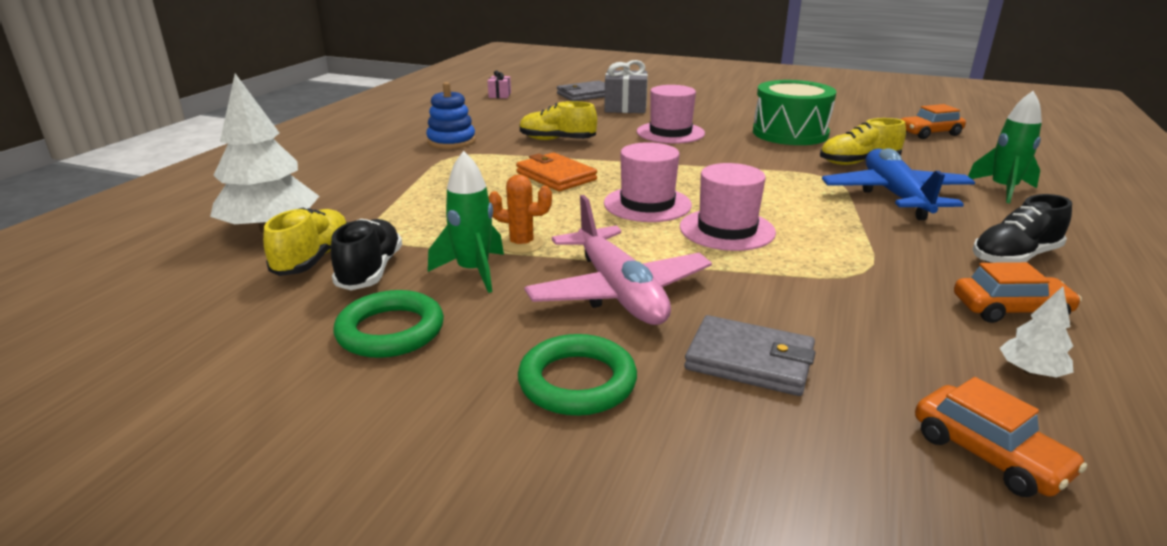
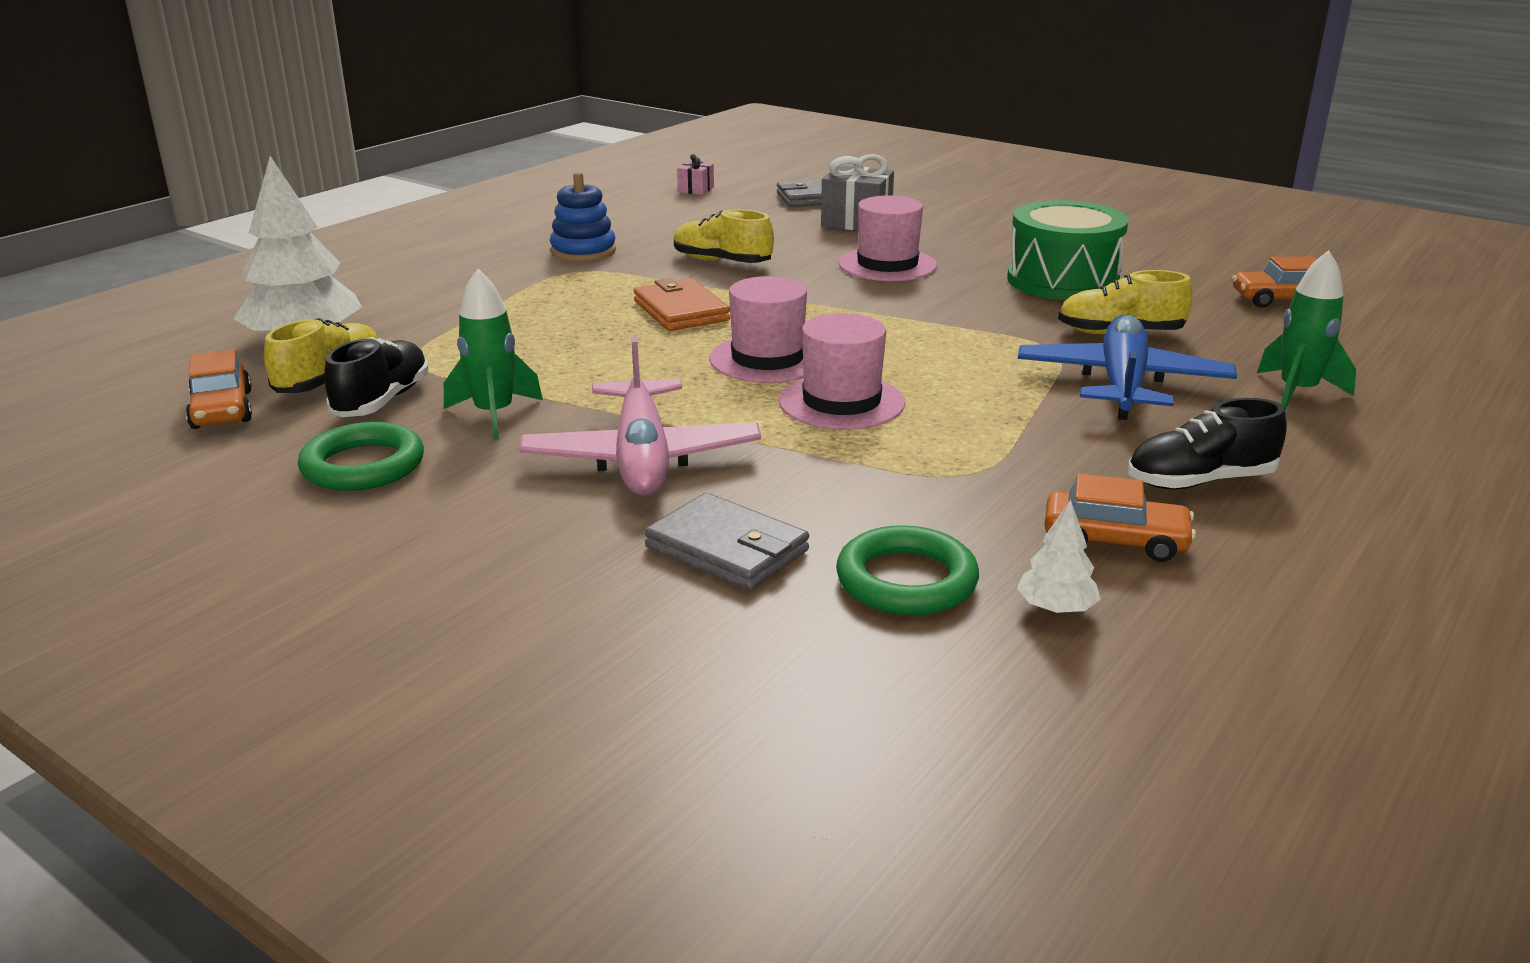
camera: 15 degrees right, 0 degrees up
orange cactus [489,174,552,254] -> none
green ring [518,334,637,416] -> green ring moved to [836,525,979,615]
orange car [915,377,1087,497] -> orange car moved to [186,350,252,429]

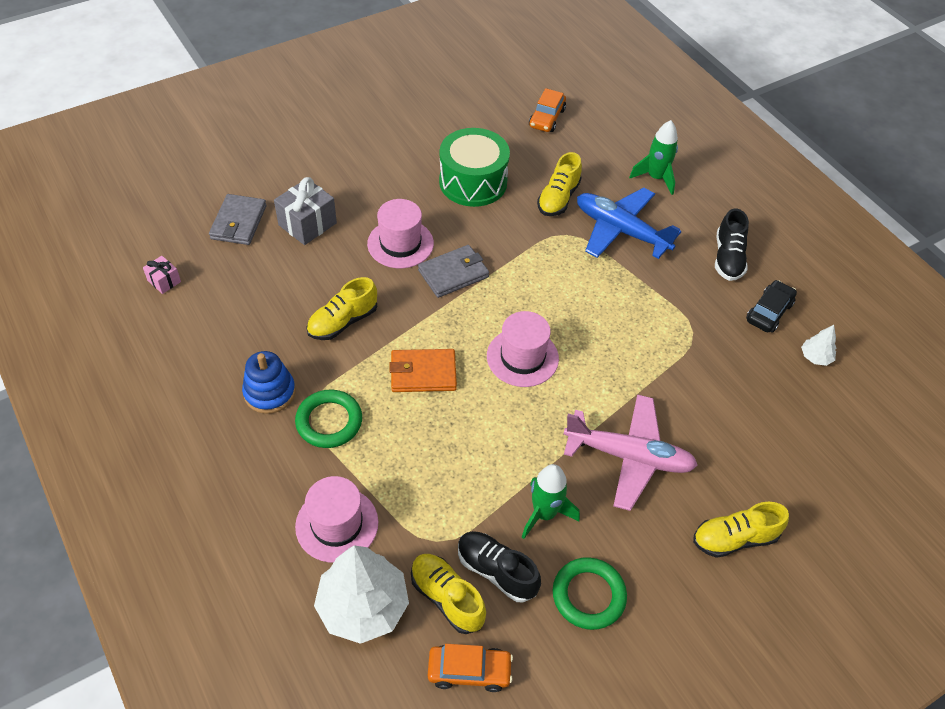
camera: 70 degrees left, 25 degrees up
grey wallet [644,493,809,591] -> grey wallet moved to [418,245,489,298]
pink hat [779,313,905,430] -> pink hat moved to [295,476,378,563]
green ring [836,525,979,615] -> green ring moved to [295,390,362,448]
orange car [1045,473,1196,562] -> black car [746,280,797,333]
none -> yellow shoe [693,502,789,558]

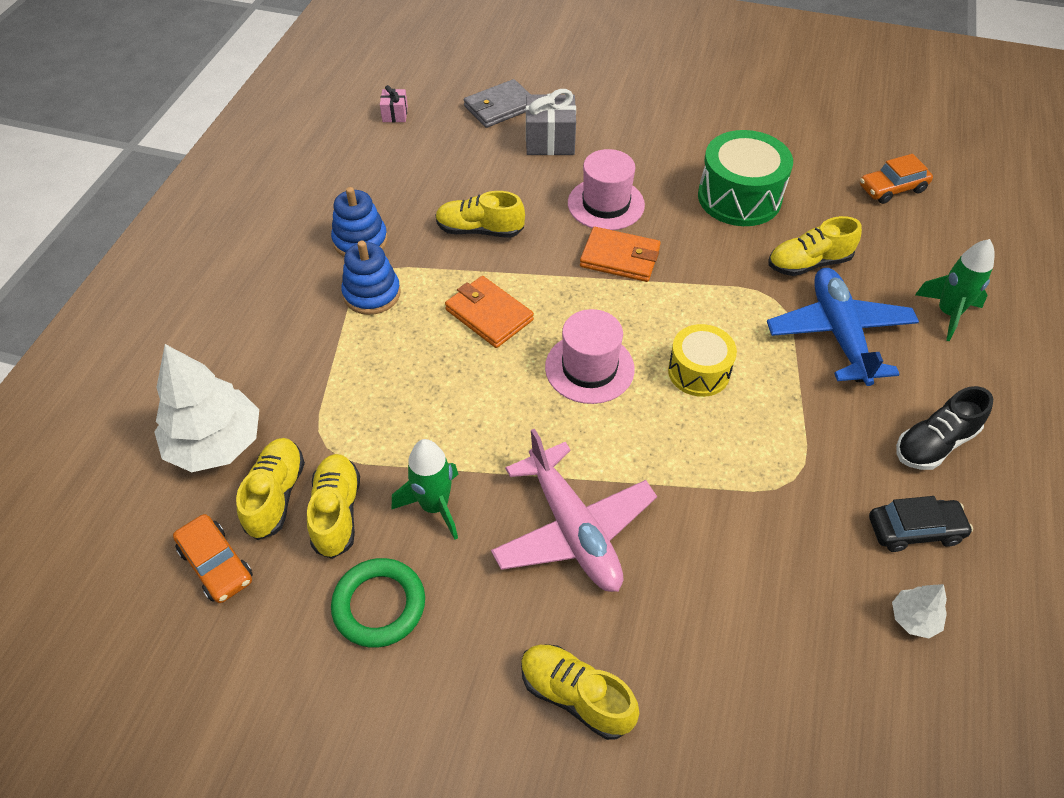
camera: 50 degrees right, 0 degrees up
green ring [295,390,362,448] -> blue stacking toy [342,241,401,315]
pink hat [295,476,378,563] -> none
grey wallet [418,245,489,298] -> orange wallet [580,227,661,282]
black shoe [458,531,541,602] -> yellow shoe [307,454,360,559]
none -> yellow drum [668,324,737,397]

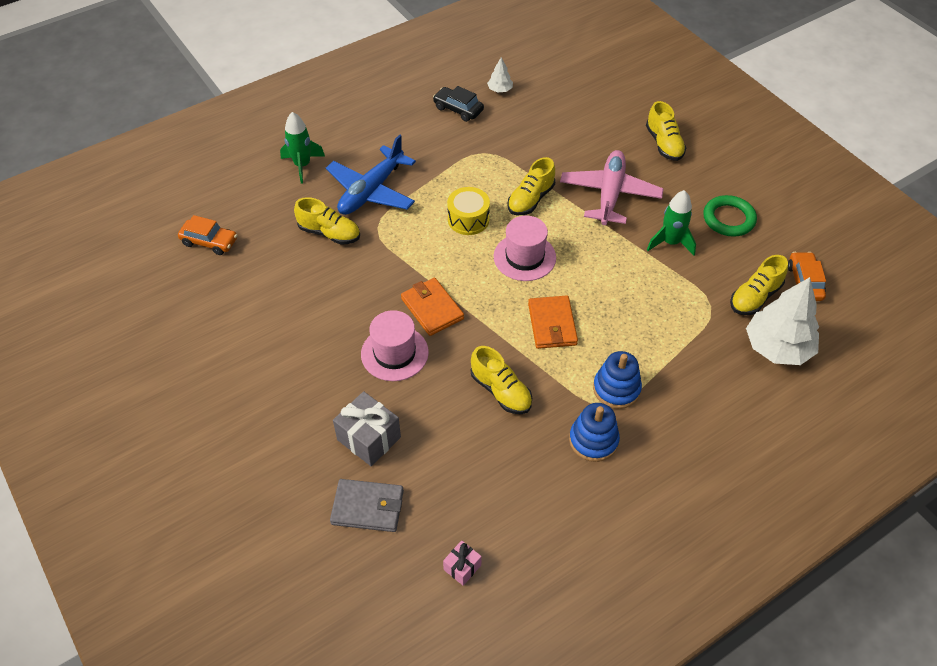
camera: 140 degrees left, 0 degrees up
yellow shoe [307,454,360,559] -> yellow shoe moved to [507,157,555,215]
green drum [698,130,793,226] -> none
black shoe [896,386,993,470] -> none

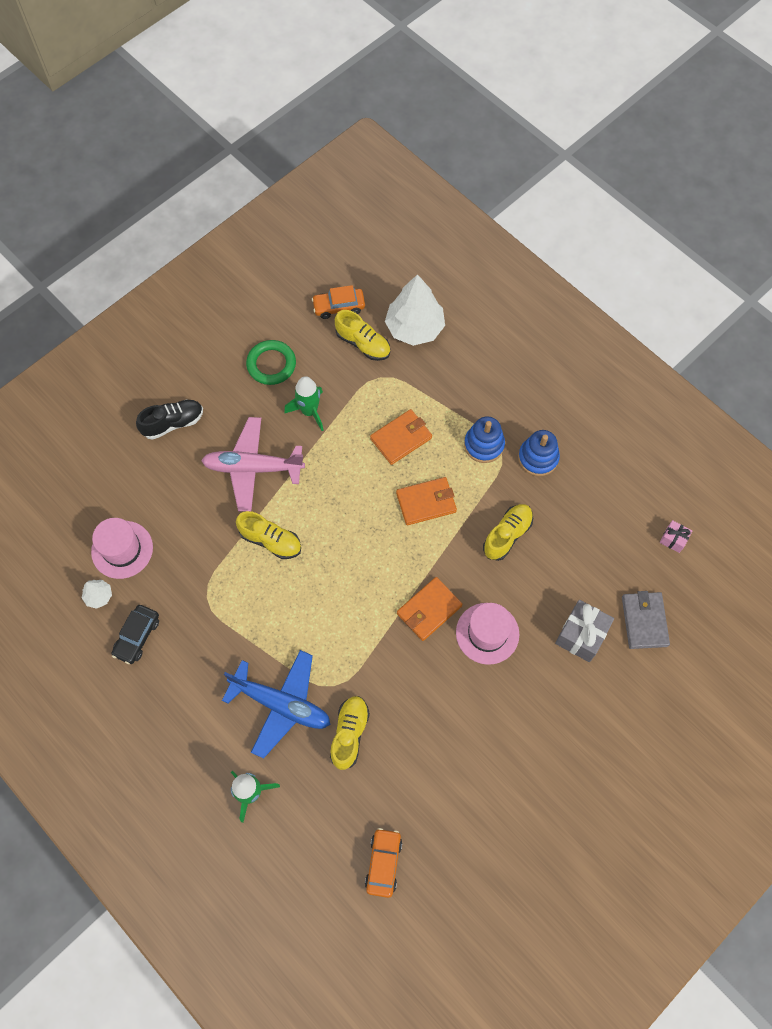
camera: 100 degrees left, 15 degrees up
yellow drum [447,187,490,235] -> none
pink hat [494,216,556,281] -> pink hat moved to [91,518,153,579]
yellow shoe [646,101,687,161] -> black shoe [136,400,203,440]
none -> orange wallet [370,409,432,465]

